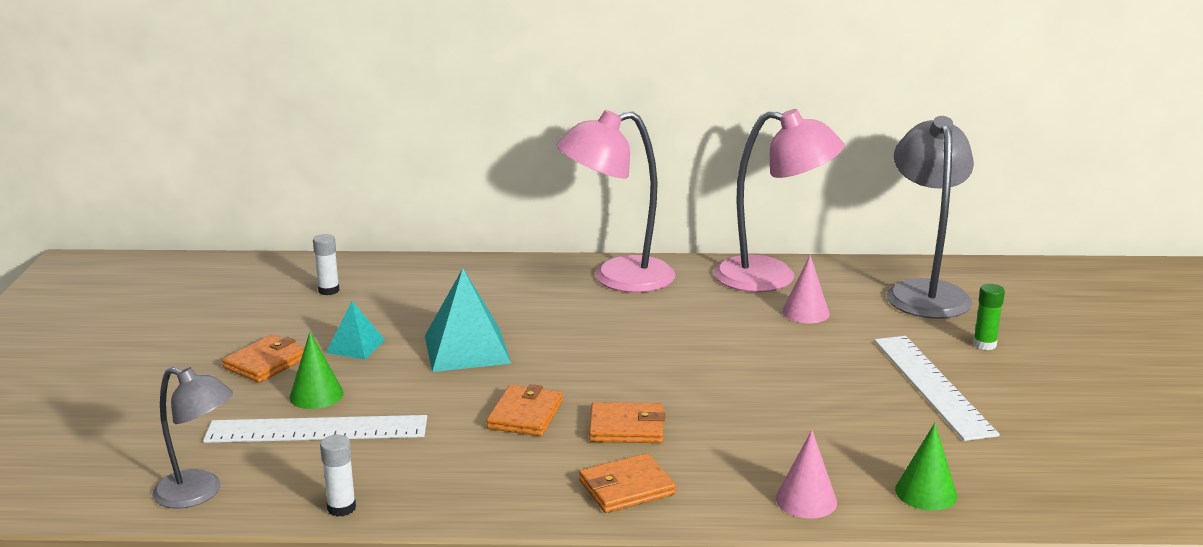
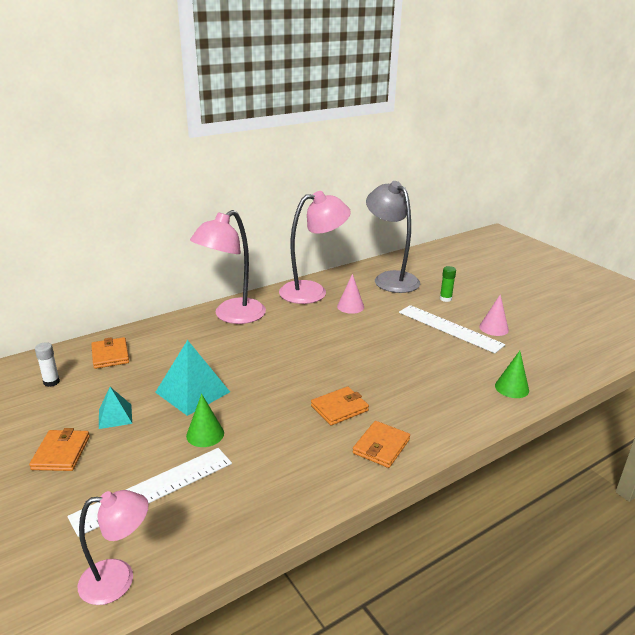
camera: 35 degrees left, 5 degrees up
grey lamp [153,367,233,509] -> pink lamp [78,490,149,605]
green cone [289,332,344,409] -> green cone moved to [186,394,224,447]
white glue stick [320,435,356,517] -> none
orange wallet [486,384,563,436] -> orange wallet moved to [91,337,129,369]
pink cone [776,430,837,519] -> pink cone moved to [479,294,509,336]

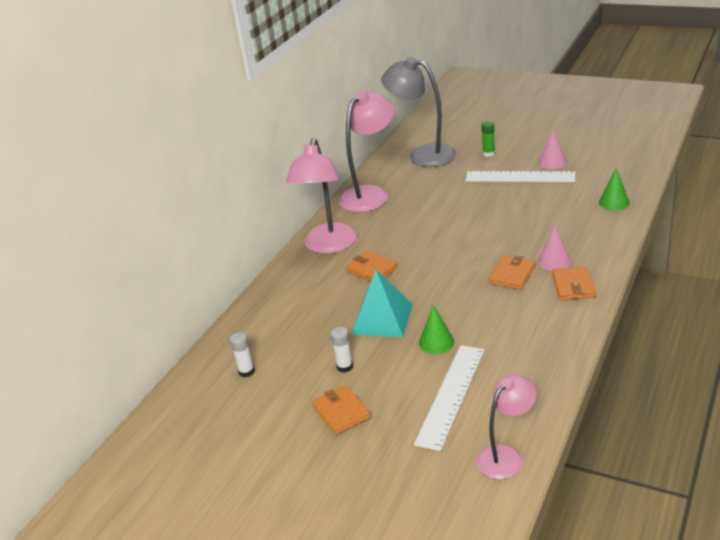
camera: 25 degrees left, 5 degrees up
orange wallet [91,337,129,369] -> orange wallet moved to [346,251,398,281]
turquoise pyramid [99,387,132,429] -> white glue stick [331,327,353,372]
pink cone [337,274,364,314] -> pink cone moved to [538,226,571,271]

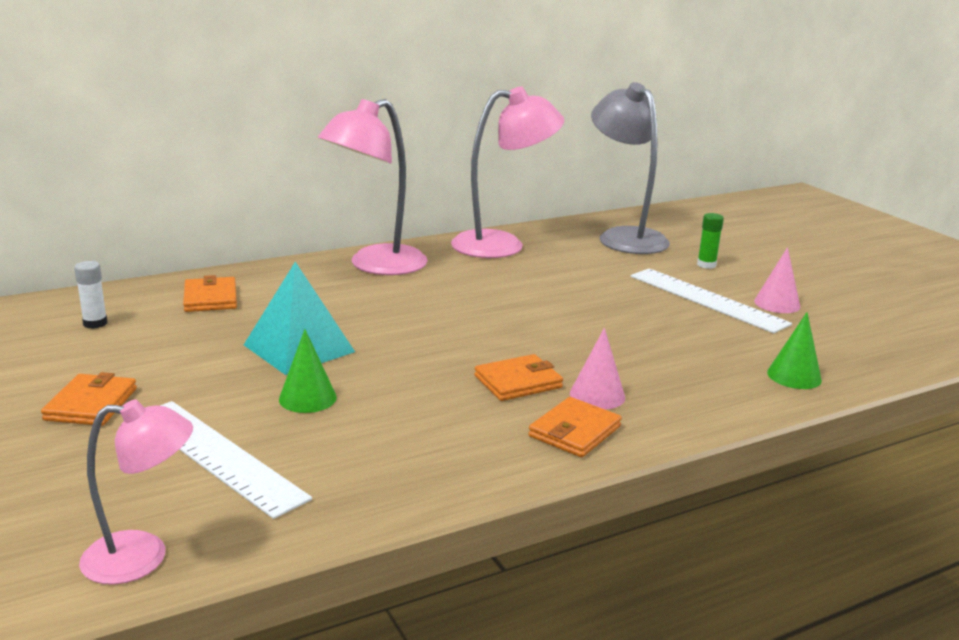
camera: 30 degrees right, 10 degrees down
white glue stick [331,327,353,372] -> none
orange wallet [346,251,398,281] -> orange wallet moved to [183,275,237,312]
white ruler [414,345,485,451] -> white ruler turned 75 degrees clockwise [160,401,312,519]

